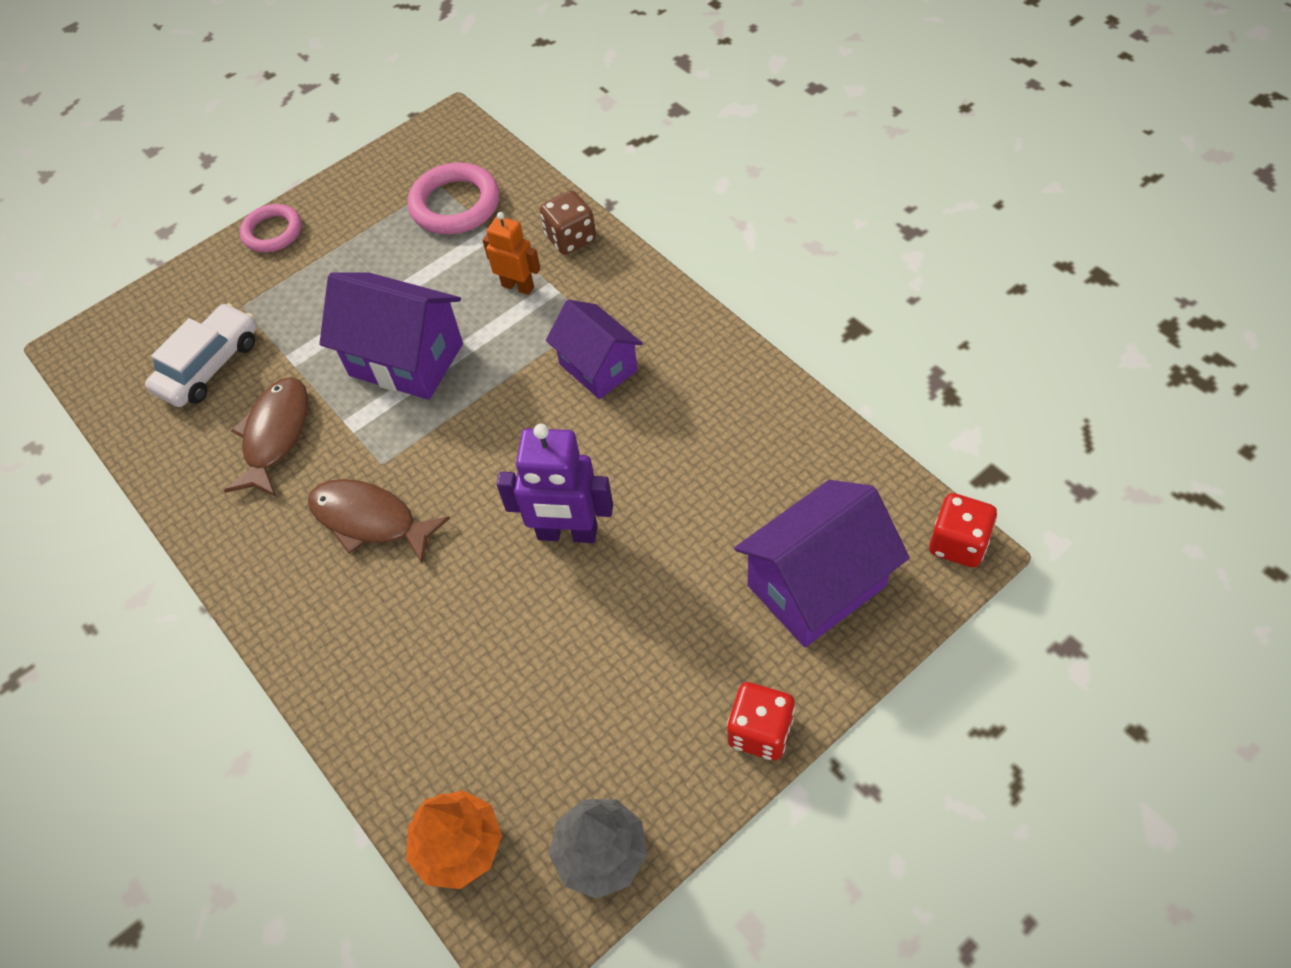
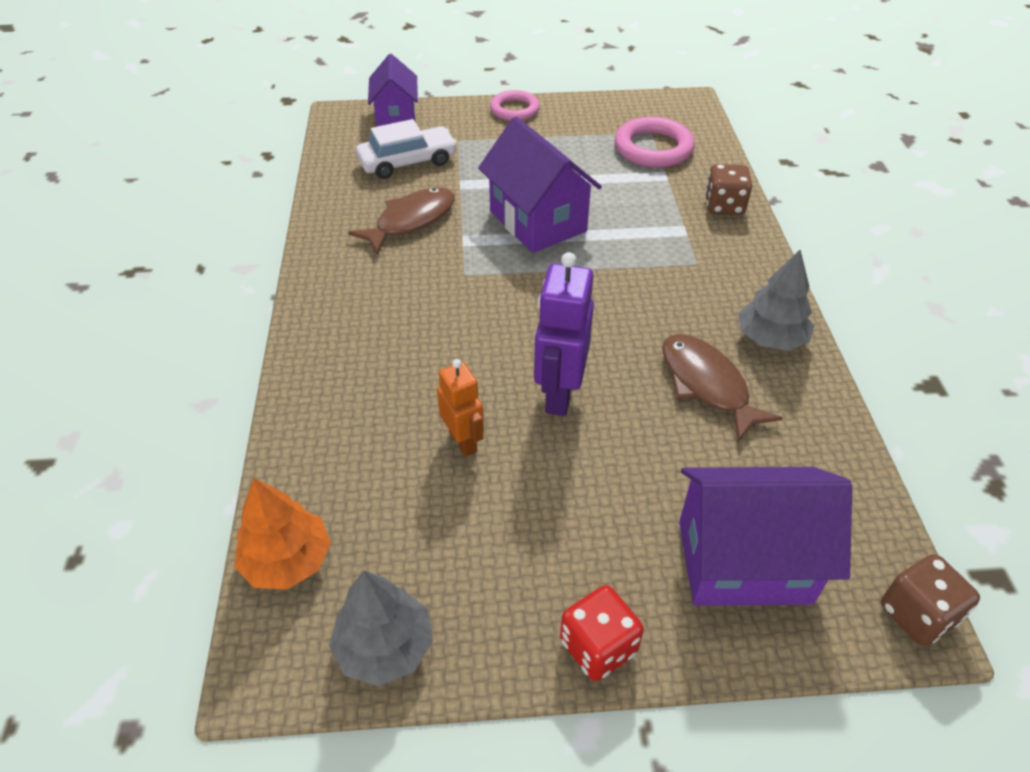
camera: 30 degrees right, 10 degrees down
brown fish [308,479,450,564] -> brown fish moved to [662,334,783,442]
orange robot [483,212,541,295] -> orange robot moved to [437,359,484,457]
purple robot [497,424,613,543] -> purple robot turned 60 degrees clockwise [534,252,594,416]
purple house [546,299,643,399] -> purple house moved to [368,54,418,126]
red dice [929,493,997,567] -> brown dice [881,554,980,646]
none -> grey tree [738,250,814,351]

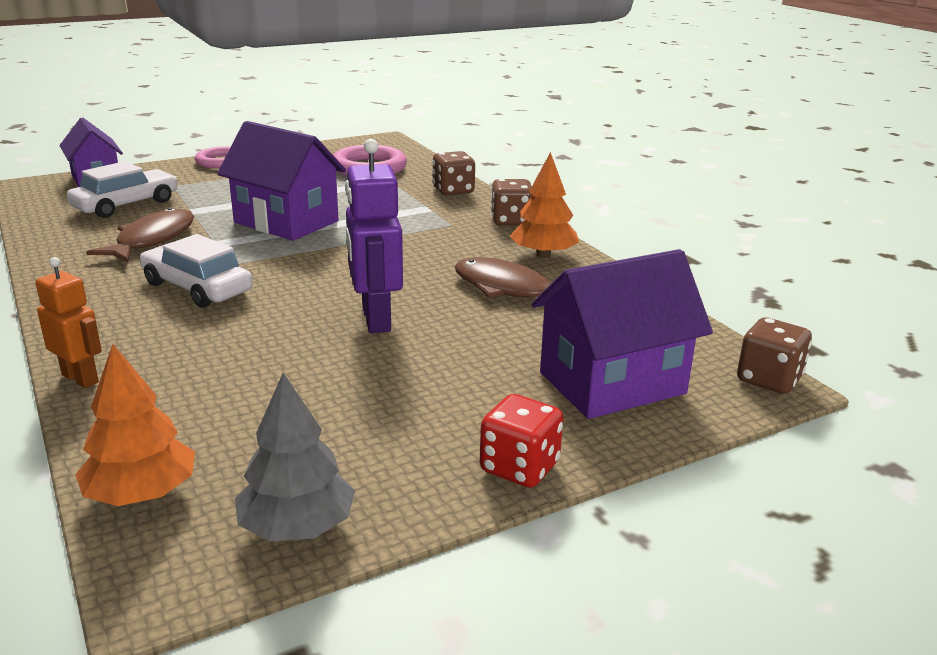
camera: 25 degrees left, 20 degrees down
orange robot [437,359,484,457] -> orange robot moved to [36,257,102,388]
grey tree [738,250,814,351] -> orange tree [509,152,579,258]
none -> white car [140,234,253,308]
none -> brown dice [491,179,533,226]

